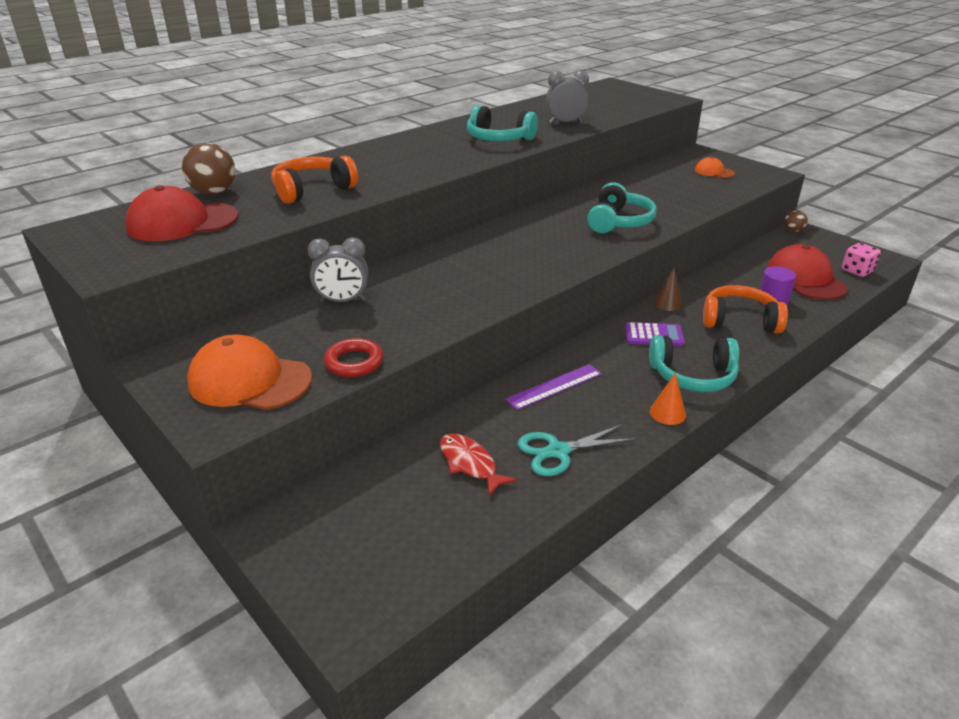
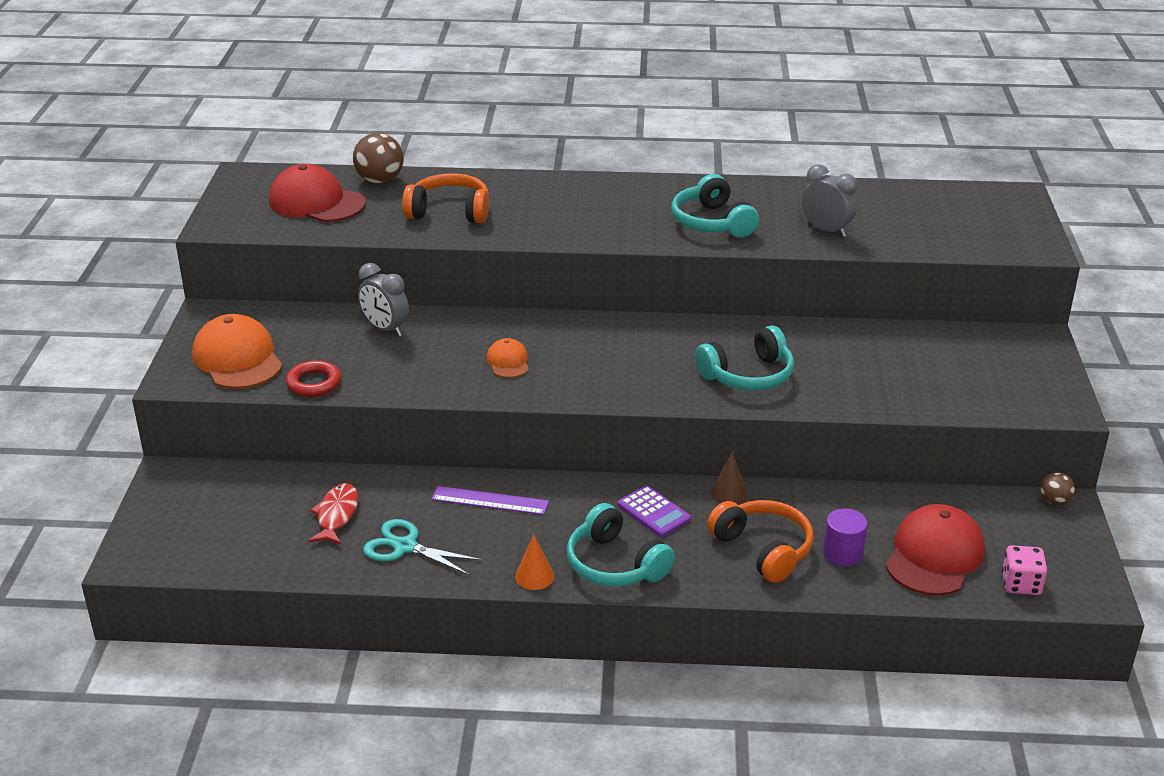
camera: 45 degrees right, 0 degrees up
orange cap [695,157,735,178] -> orange cap moved to [486,338,529,378]

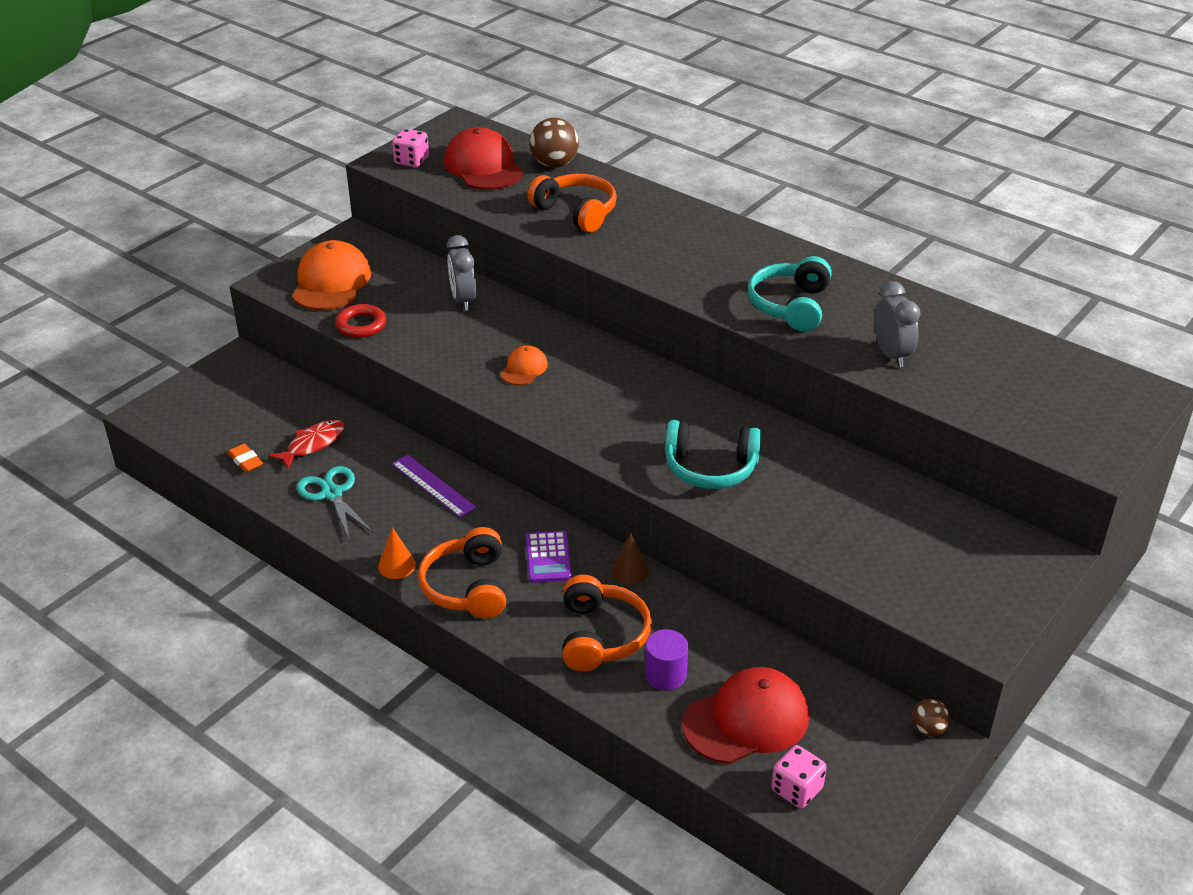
camera: 35 degrees right, 5 degrees up
turquoise headphones [567,503,675,587] -> orange headphones [418,527,506,619]
none -> orange eraser [228,444,263,473]
none -> pink dice [392,129,429,167]

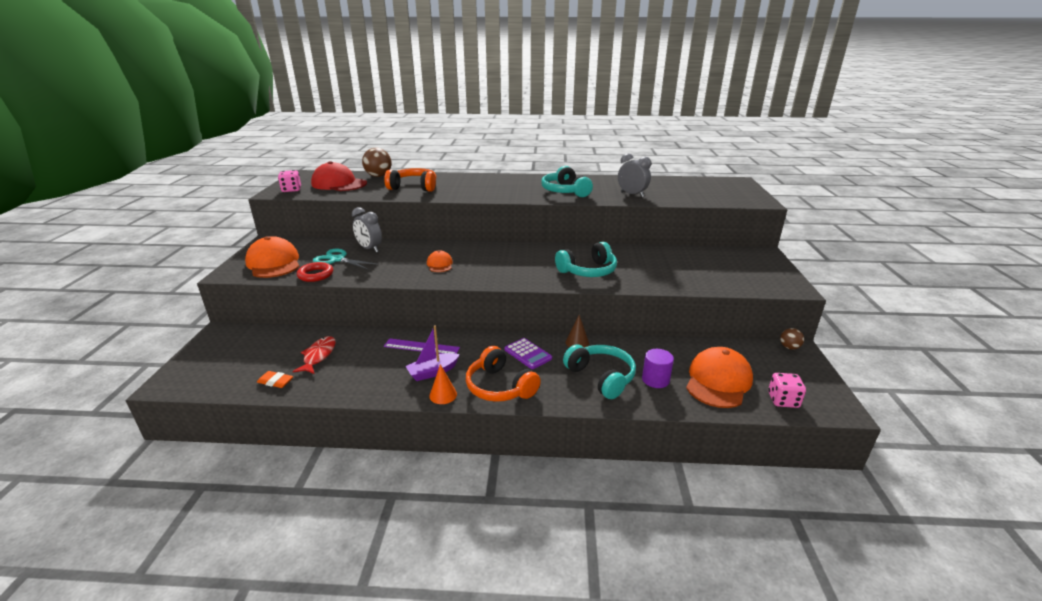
camera: 35 degrees left, 10 degrees down
turquoise scissors [297,466,373,541] -> turquoise scissors moved to [313,249,377,269]
orange headphones [563,575,652,672] -> turquoise headphones [563,345,636,399]
red cap [682,667,809,764] -> orange cap [686,347,753,408]
none -> purple boat [405,325,460,381]

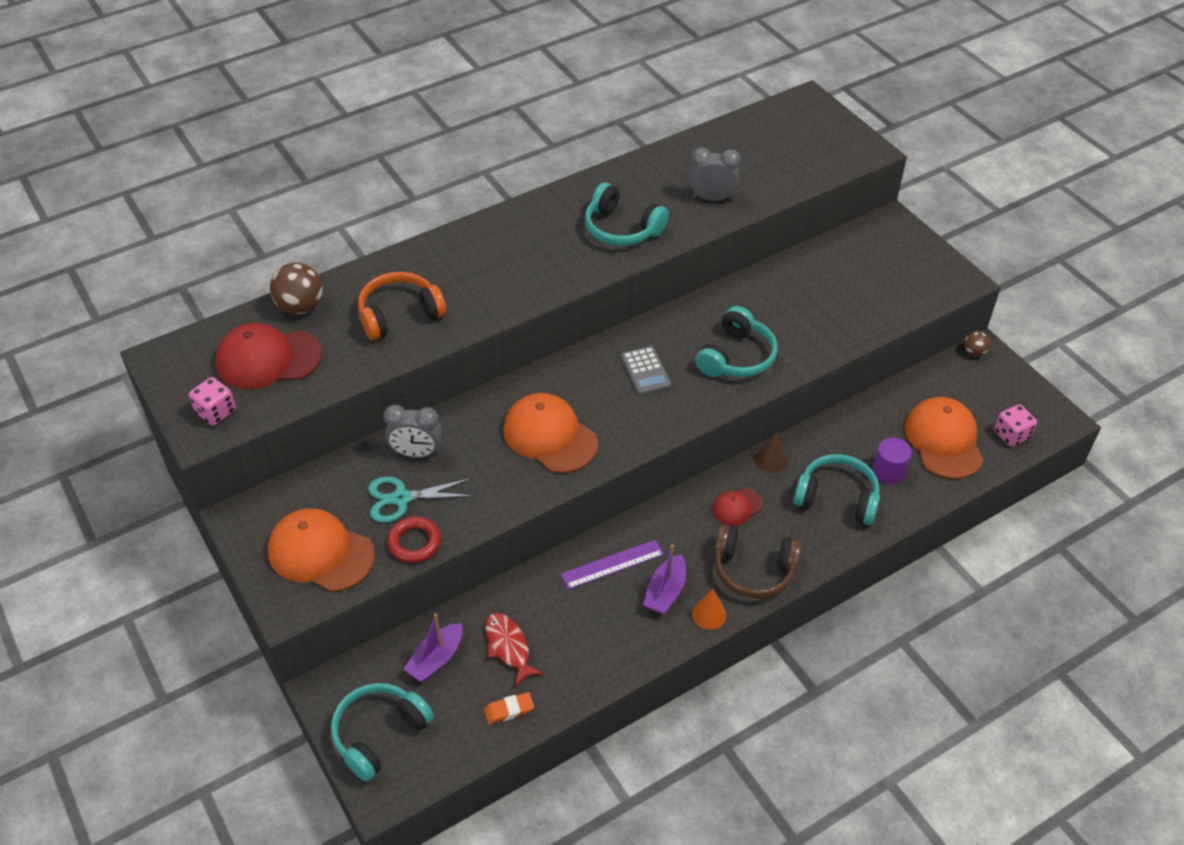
camera: 35 degrees left, 20 degrees up
orange cap [427,250,453,272] -> orange cap [503,393,598,473], size x1.93
orange headphones [466,346,541,402] -> brown headphones [714,524,802,599]
purple calculator [504,338,552,369] -> red cap [713,488,763,526]
none -> turquoise headphones [331,683,434,782]
none -> purple boat [403,614,463,682]
none -> grey calculator [621,346,671,395]

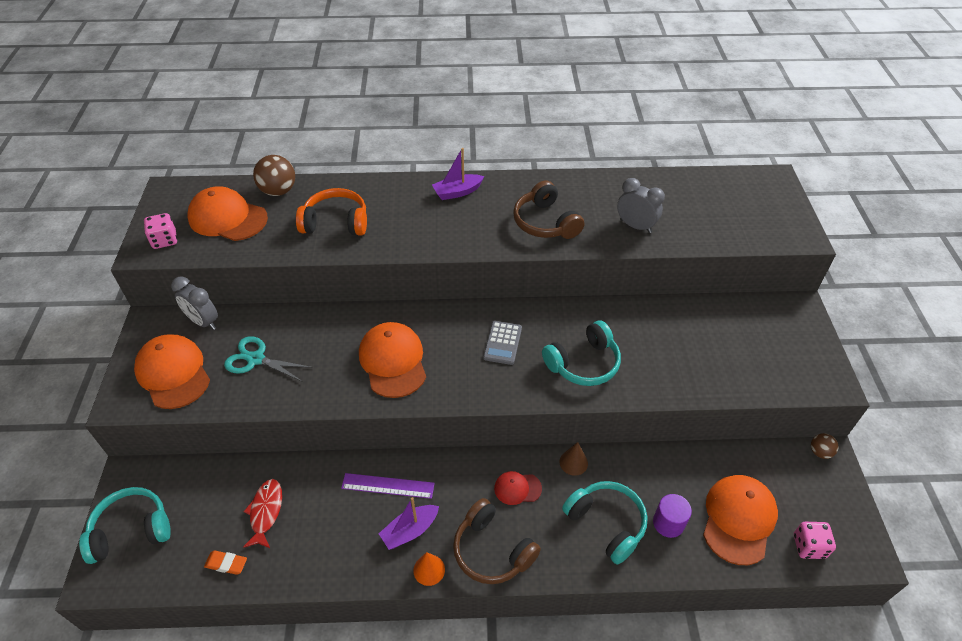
camera: 30 degrees right, 0 degrees up
red cap [216,323,322,389] -> orange cap [187,186,268,241]
grey clock [383,405,442,458] -> grey clock moved to [171,277,218,330]
red ring [387,516,441,563] -> none
purple boat [403,614,463,682] -> purple boat moved to [432,148,484,200]
turquoise headphones [585,182,669,246] -> brown headphones [513,180,584,239]

